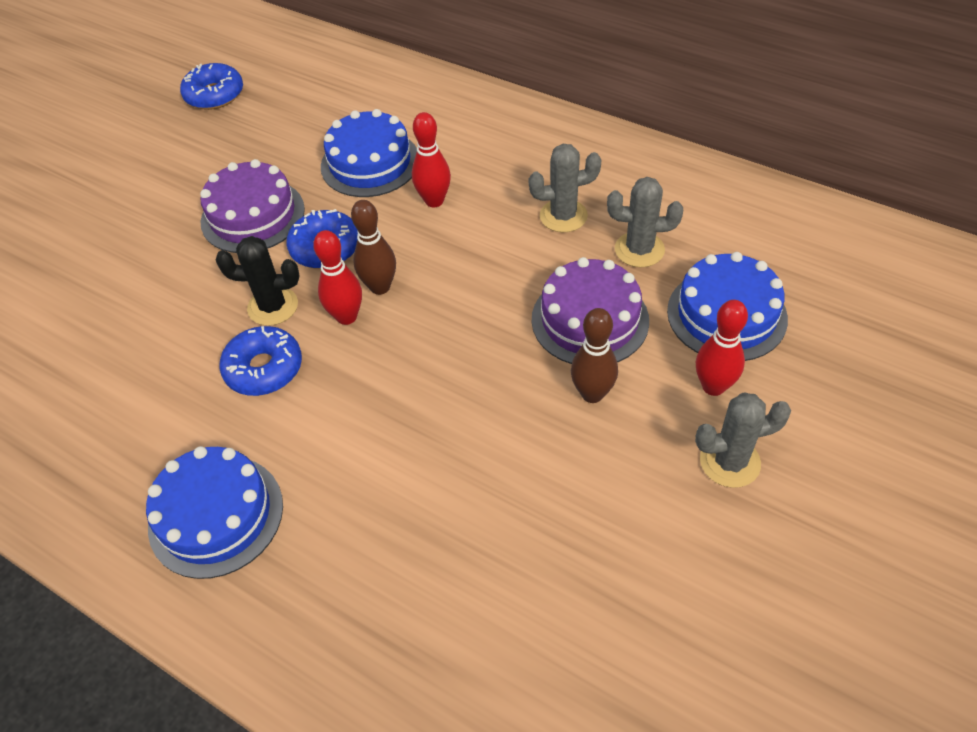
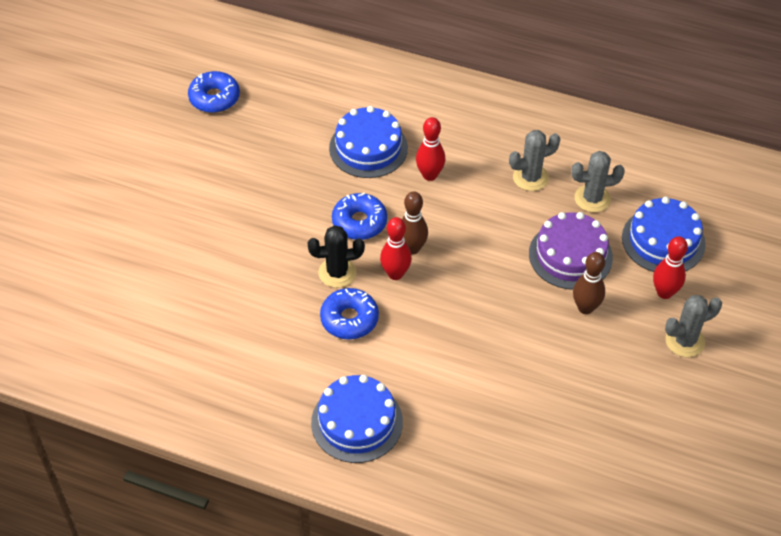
camera: 15 degrees left, 0 degrees up
purple cake [200,159,305,253] -> none

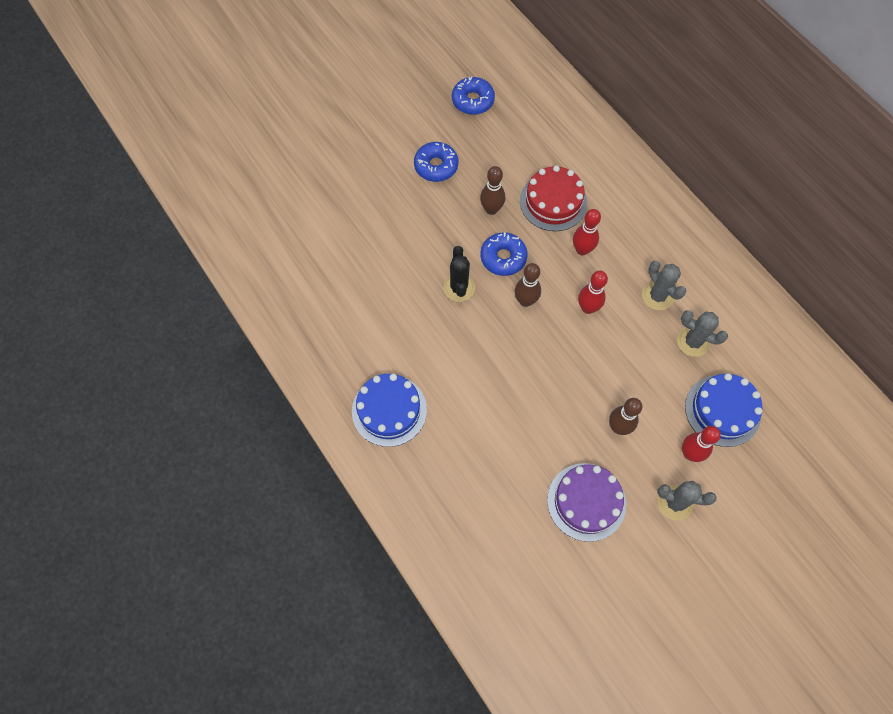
camera: 35 degrees right, 15 degrees up
black cactus [308,225,365,288] -> black cactus turned 60 degrees clockwise [443,246,475,302]
blue donut [320,288,379,340] -> blue donut moved to [414,142,458,182]
blue cake [329,106,408,178] -> red cake [520,165,587,231]
red bowling pin [380,217,412,280] -> red bowling pin moved to [578,271,608,314]
grey cactus [509,130,561,191] -> grey cactus turned 45 degrees clockwise [642,261,686,310]
purple cake [529,212,613,290] -> purple cake moved to [547,463,626,542]
none -> brown bowling pin [480,166,505,215]

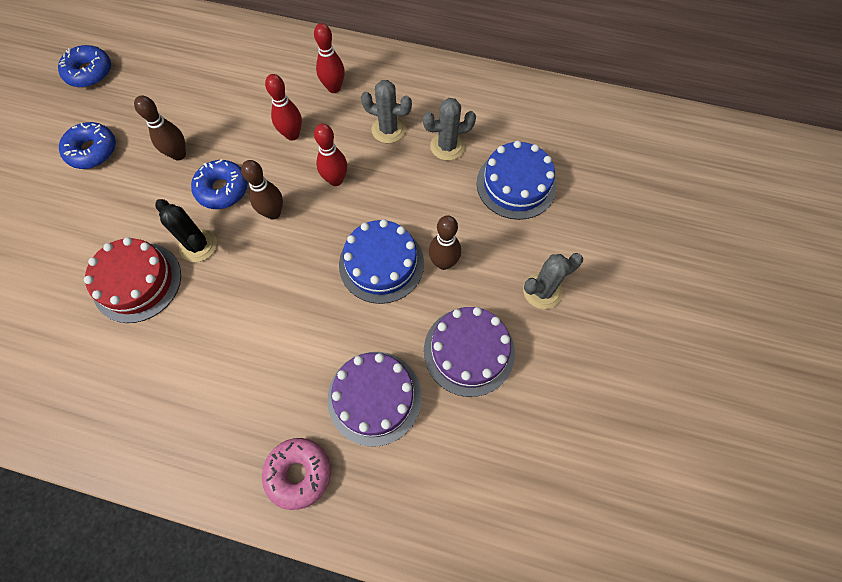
camera: 40 degrees left, 0 degrees up
blue cake [352,374,427,447] -> blue cake moved to [339,219,424,304]
red cake [520,165,587,231] -> red cake moved to [84,237,181,323]
red bowling pin [682,426,721,462] -> red bowling pin moved to [314,23,345,93]
none -> pink donut [262,438,331,510]
none -> purple cake [327,352,422,447]

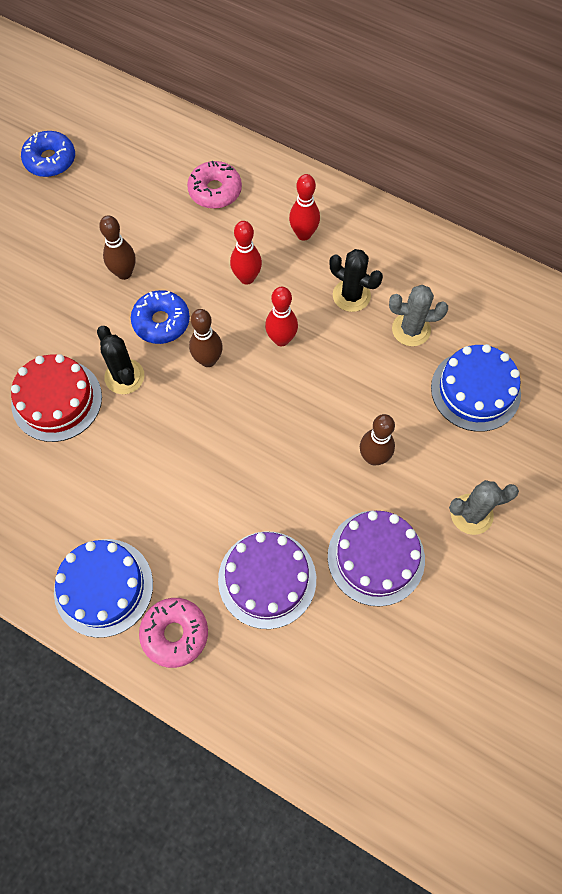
camera: 15 degrees right, 0 degrees up
blue donut [59,122,116,169] -> none
blue cake [339,219,424,304] -> blue cake moved to [54,539,153,638]
grey cactus [361,80,412,143] -> black cactus [329,249,383,312]
none -> pink donut [187,161,242,209]

